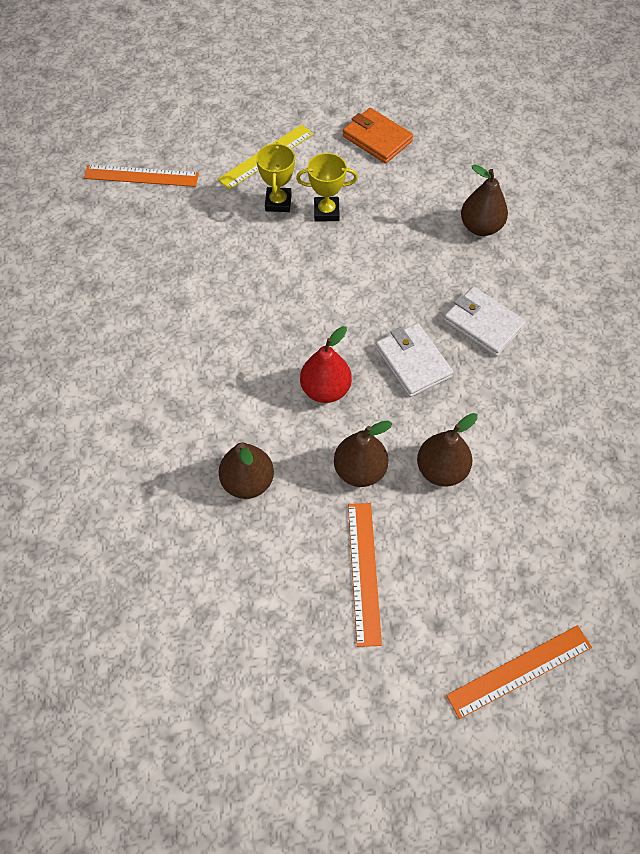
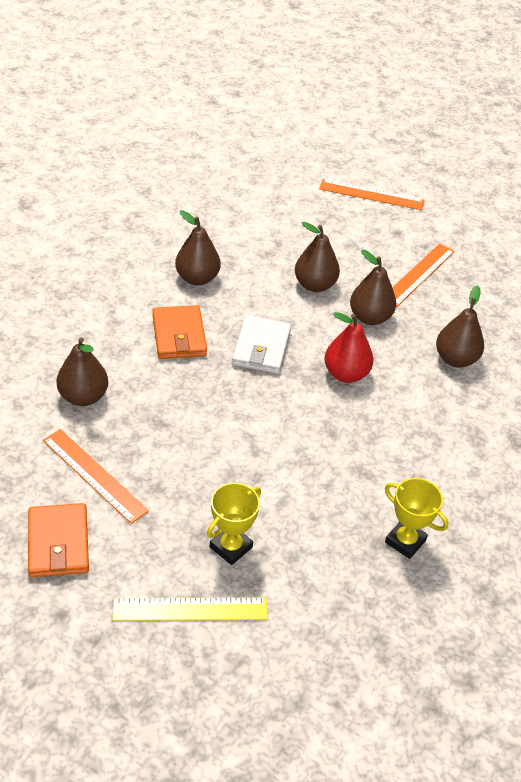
camera: 145 degrees left, 15 degrees down
orange ruler [84,165,199,187] -> orange ruler moved to [43,429,149,524]
yellow trophy [296,153,358,222] -> yellow trophy moved to [385,478,448,559]
white wallet [444,287,526,357] -> orange wallet [152,305,207,359]
none -> brown pear [175,210,221,285]

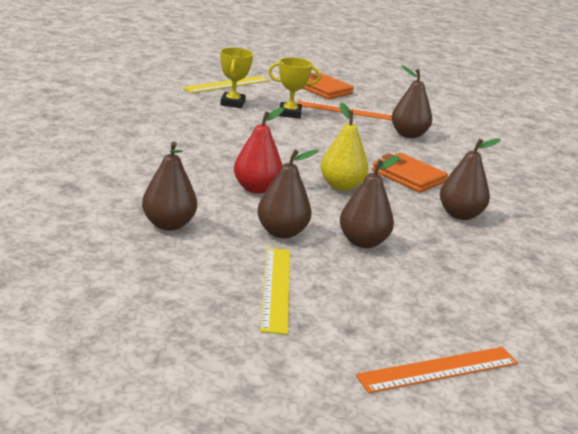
camera: 145 degrees right, 20 degrees down
white wallet [232,315,291,374] -> yellow pear [321,102,368,191]
yellow trophy [385,478,448,559] -> yellow trophy moved to [268,57,321,119]
orange ruler [392,243,455,307] -> yellow ruler [260,248,290,335]

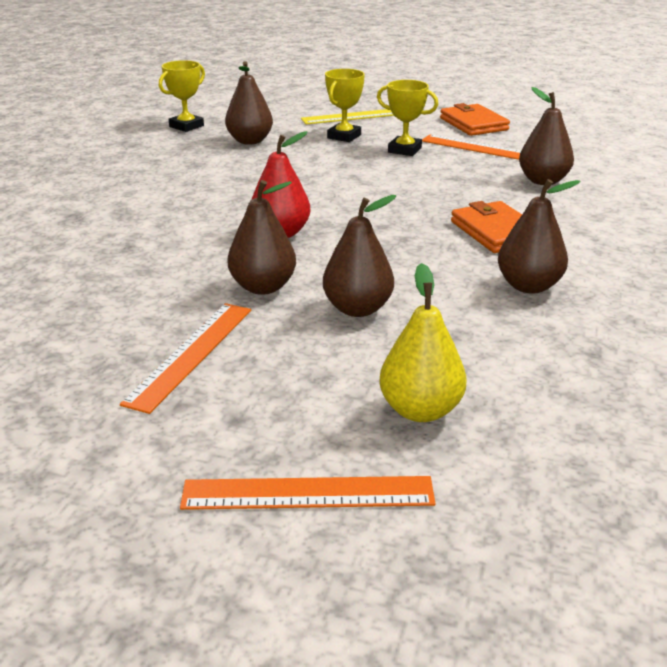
camera: 25 degrees right, 5 degrees up
brown pear [142,141,197,231] -> brown pear moved to [225,61,273,145]
yellow ruler [260,248,290,335] -> orange ruler [120,303,251,414]
yellow pear [321,102,368,191] -> yellow pear moved to [379,263,466,422]
none -> yellow trophy [159,60,205,132]

